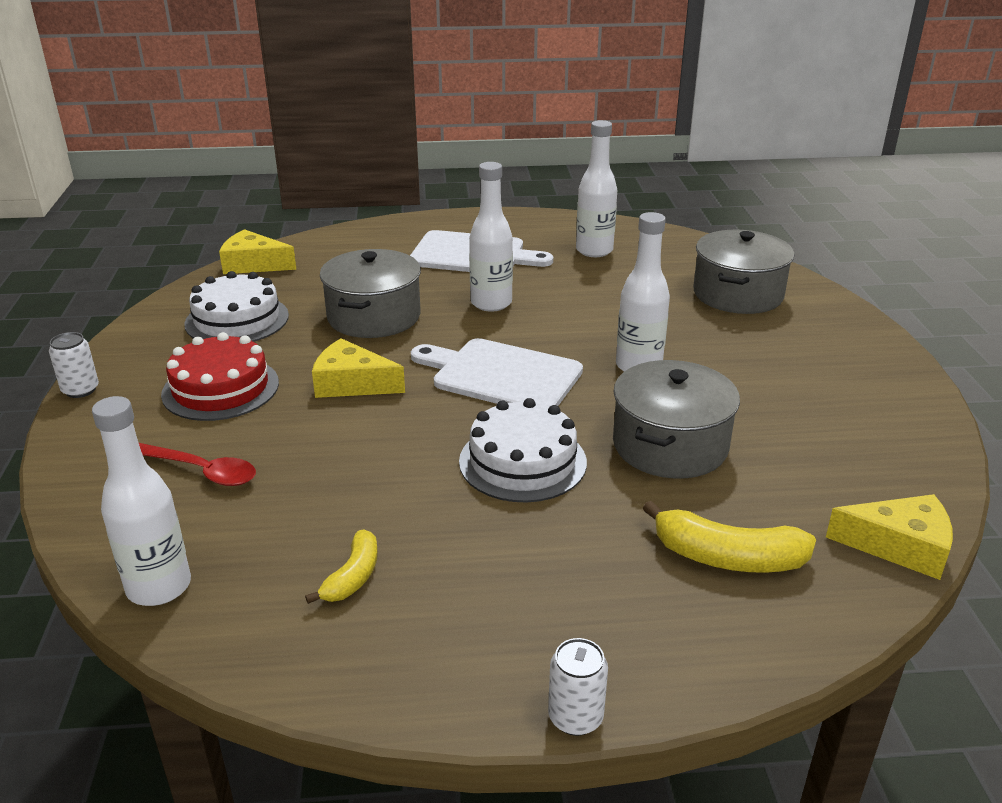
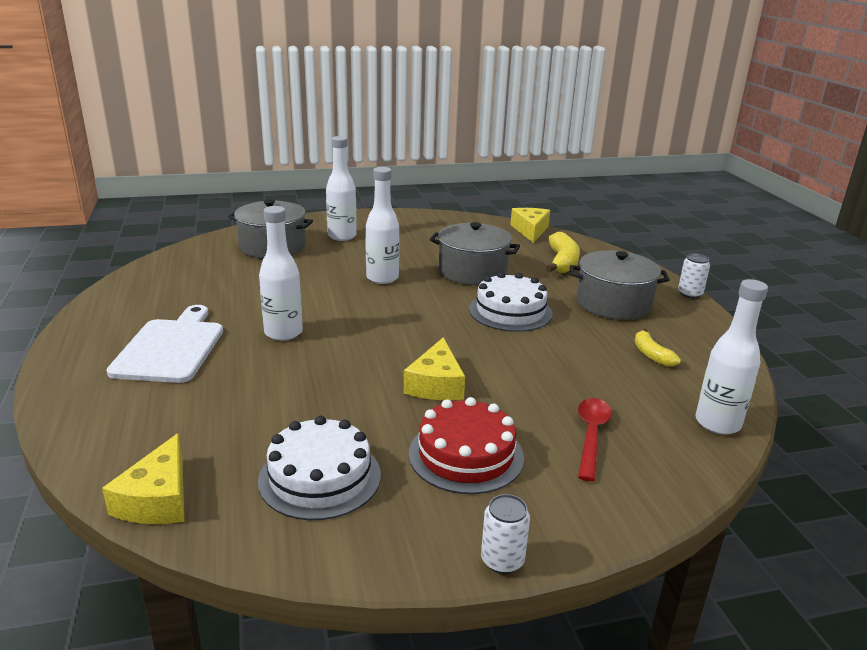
camera: 100 degrees left, 5 degrees down
yellow banana [305,530,378,604] -> yellow banana turned 120 degrees counterclockwise [635,328,681,367]
grey pot [320,249,421,338] -> grey pot moved to [570,250,670,320]
white cutting board [411,338,583,406] -> none
white bottle [576,120,617,257] -> white bottle moved to [326,136,357,241]

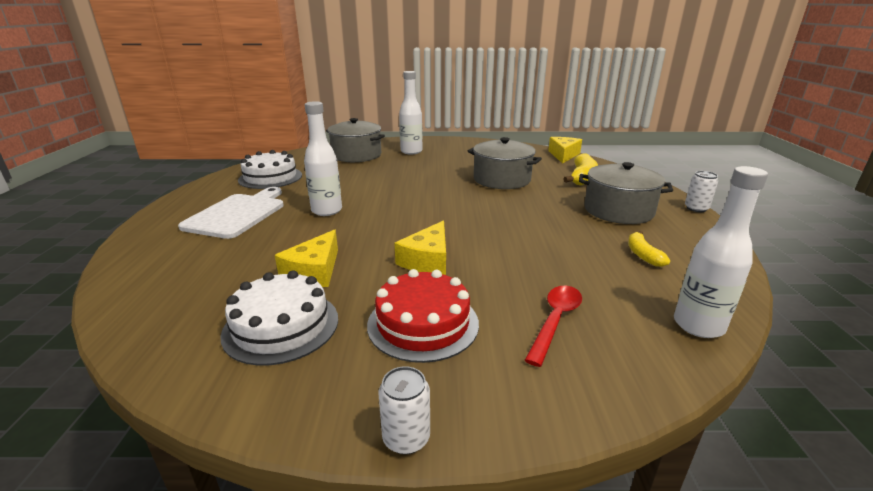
camera: 15 degrees right, 0 degrees up
yellow cheese [102,433,184,524] -> yellow cheese moved to [275,230,338,287]
white bottle [365,167,400,284] -> none
white cake [469,272,553,332] -> white cake moved to [238,150,302,189]

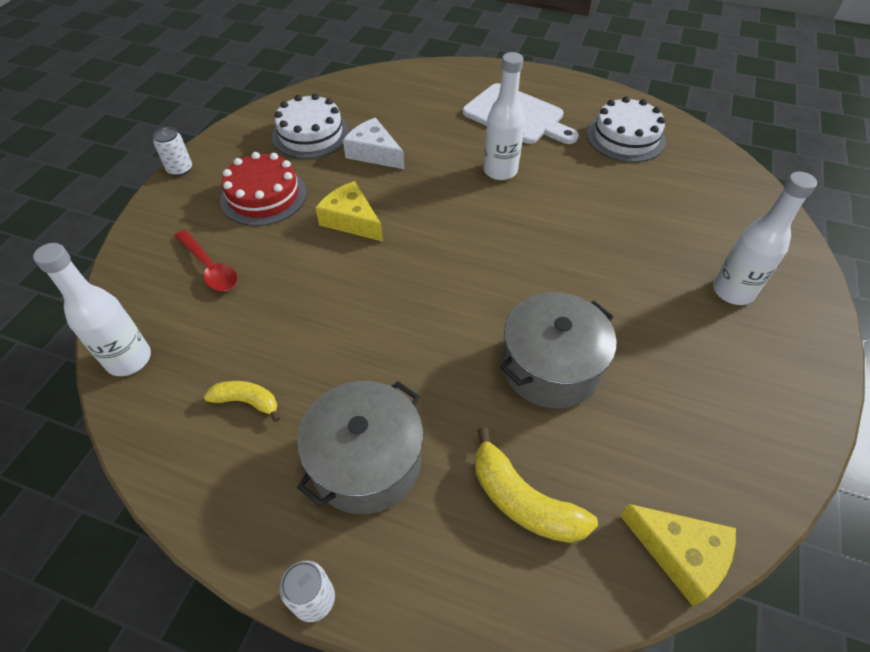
camera: 110 degrees right, 25 degrees up
yellow cheese [275,230,338,287] -> white cheese [343,118,404,169]
grey pot [326,118,385,162] -> none

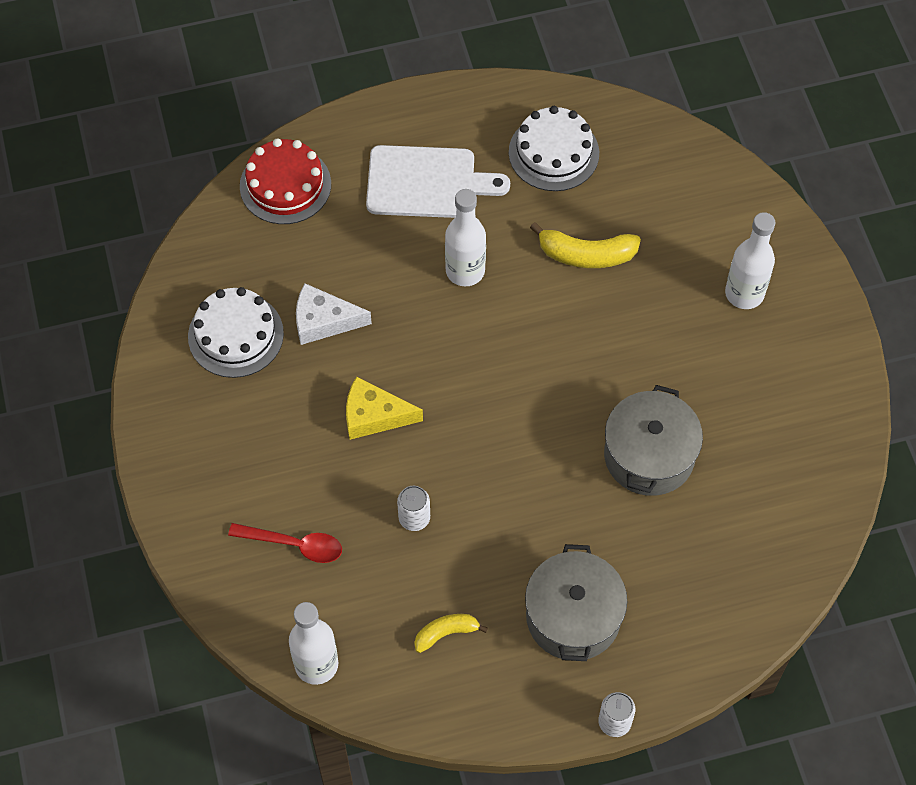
camera: 35 degrees left, 10 degrees up
white can [153,127,192,176] -> white can moved to [397,486,430,531]
red cake [220,152,307,226] -> red cake moved to [240,138,331,224]
yellow banana [475,427,598,543] -> yellow banana moved to [530,222,641,268]
yellow cheese [620,504,736,606] -> none

